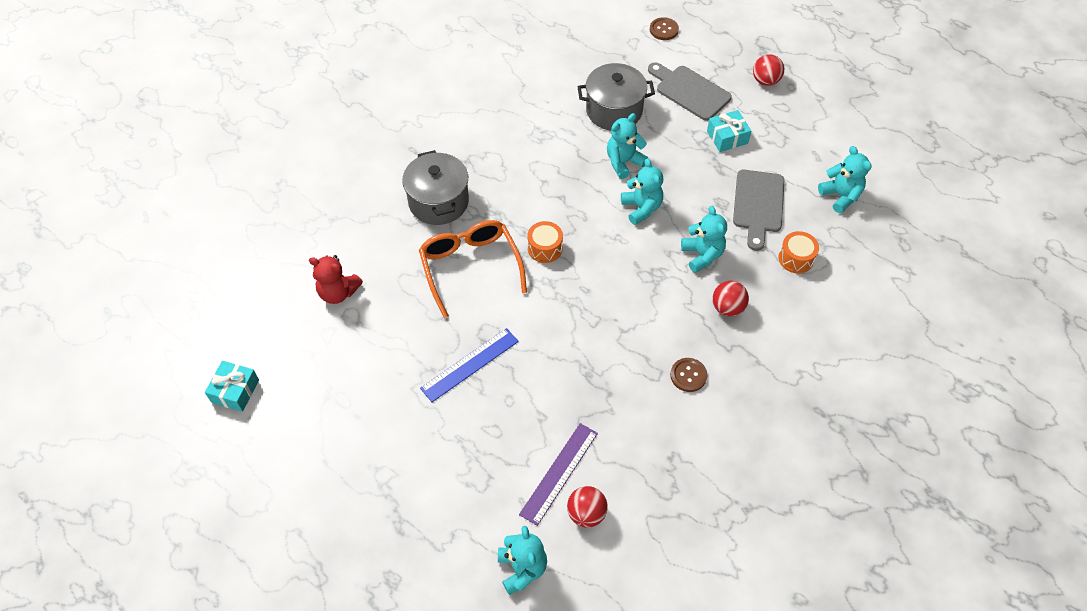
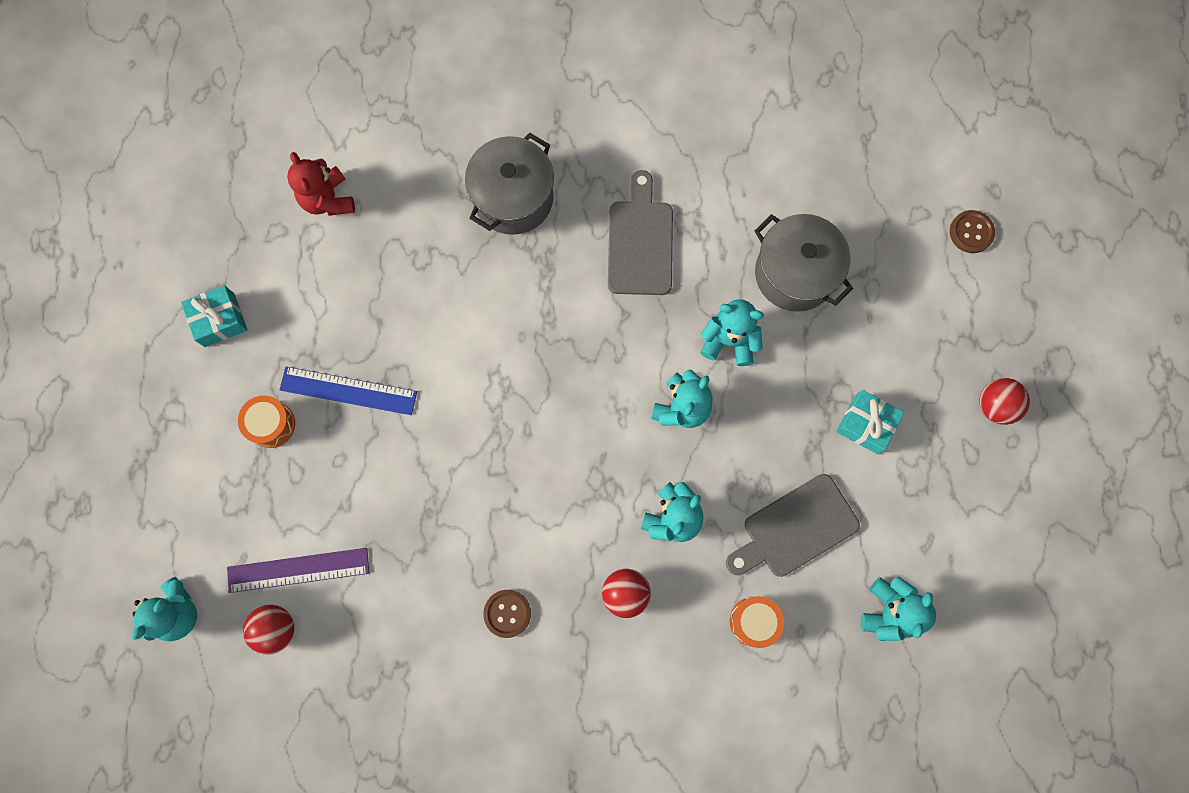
camera: 50 degrees right, 20 degrees up
turquoise gift [205,361,259,412] -> turquoise gift moved to [181,285,247,347]
orange glasses [419,220,527,318] -> none
orange drum [528,221,563,263] -> orange drum moved to [238,395,295,448]
grey cutting board [648,62,732,121] -> grey cutting board moved to [608,170,673,295]

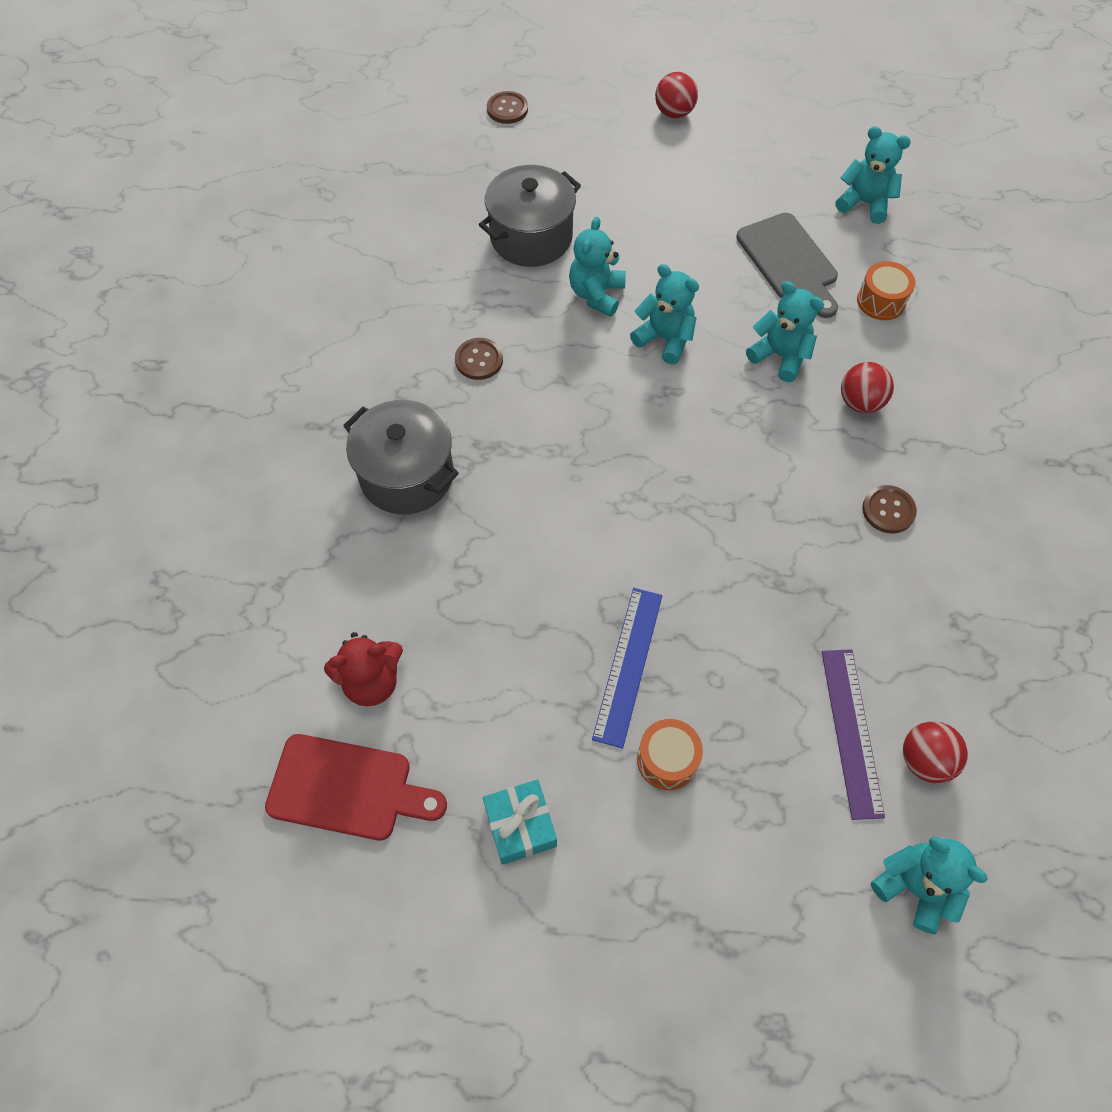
camera: 85 degrees left, 15 degrees down
grey cutting board [608,170,673,295] -> brown button [455,338,503,380]
turquoise gift [836,390,904,454] -> none
none -> red cutting board [265,734,447,840]

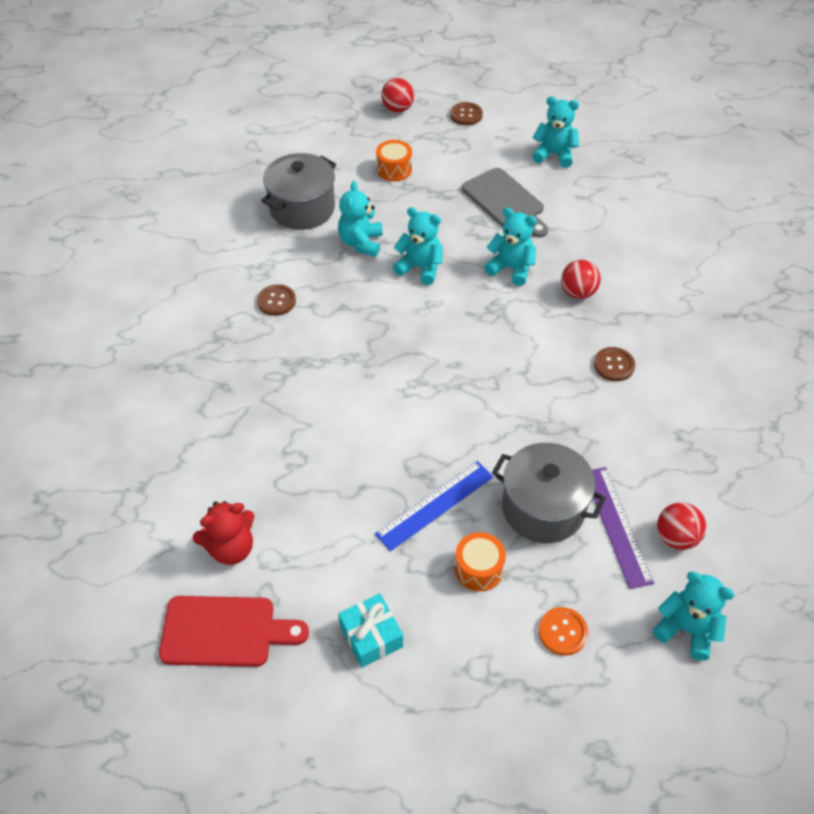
camera: 10 degrees left, 10 degrees down
grey pot [343,400,459,515] -> grey pot moved to [492,443,606,543]
brown button [487,91,528,124] -> brown button moved to [450,102,483,125]
blue ruler [592,588,662,749] -> blue ruler turned 45 degrees clockwise [375,461,493,551]
orange drum [857,261,915,320] -> orange drum moved to [376,140,412,181]
none -> orange button [538,607,588,656]

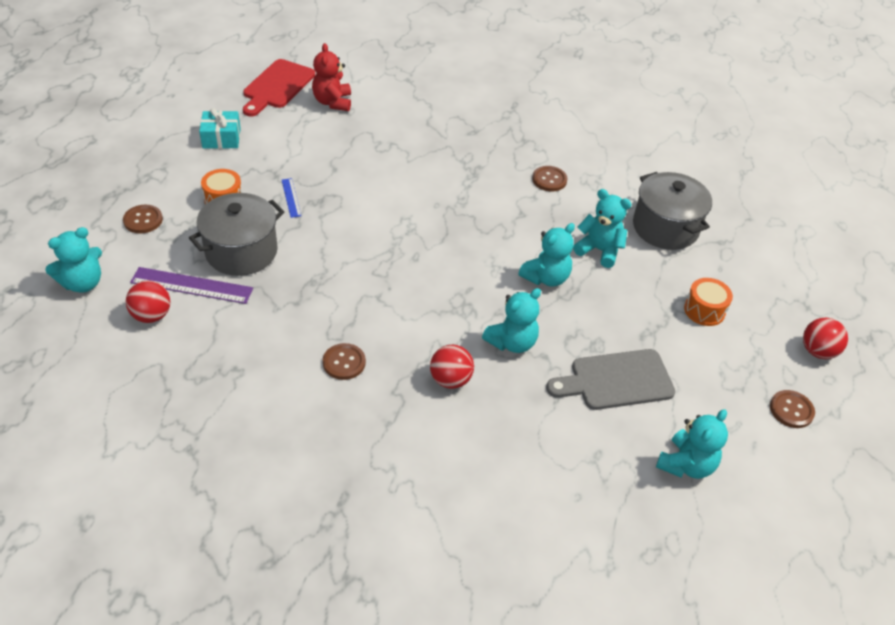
camera: 110 degrees right, 5 degrees down
blue ruler [375,461,493,551] -> blue ruler [282,178,301,218], size x0.53
orange button [538,607,588,656] -> brown button [123,205,163,234]

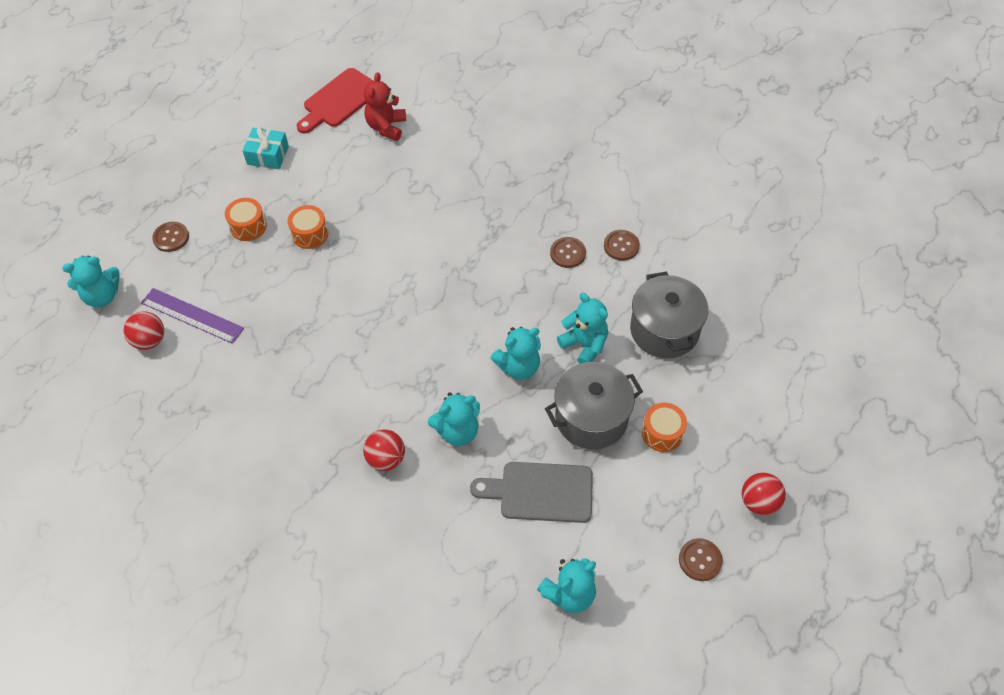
camera: 20 degrees right, 10 degrees up
grey pot [189,193,284,276] -> grey pot moved to [545,362,643,450]
blue ruler [282,178,301,218] -> orange drum [287,205,328,249]
brown button [323,343,366,380] -> brown button moved to [604,230,640,261]

